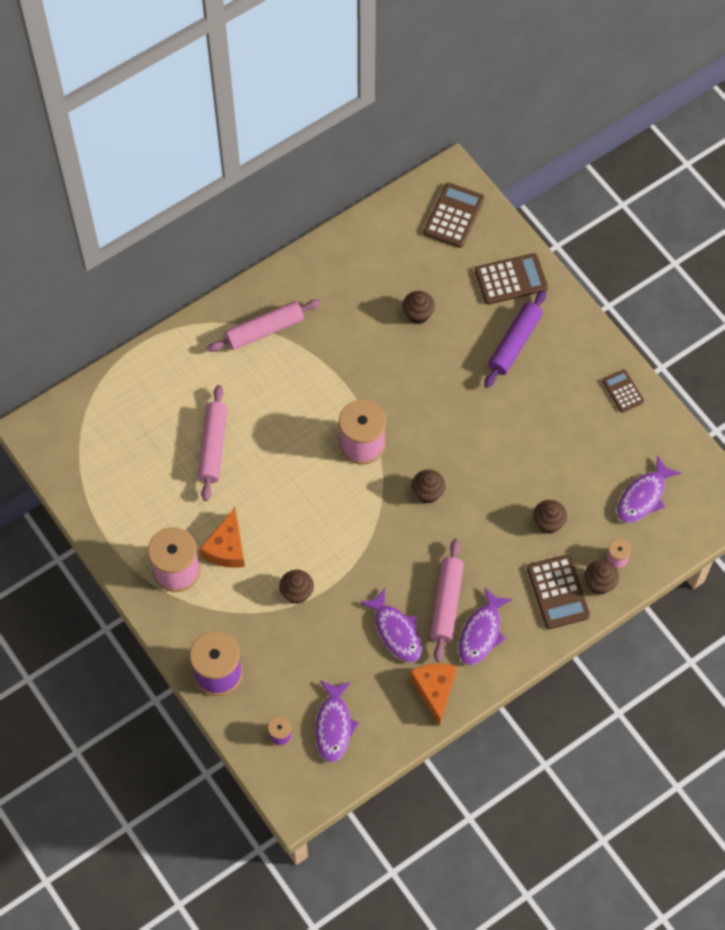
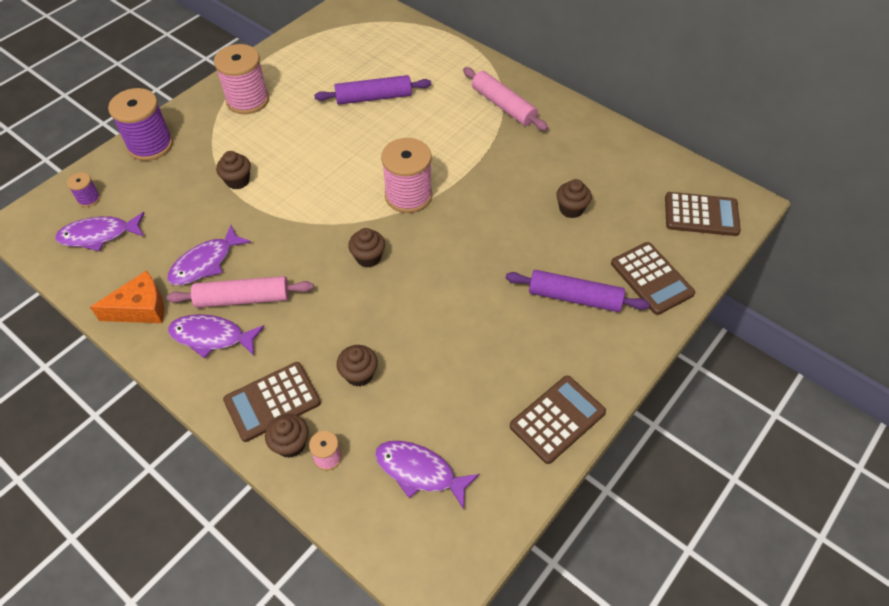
camera: 75 degrees right, 10 degrees down
pink rolling pin [197,385,227,501] -> purple rolling pin [314,75,431,105]
orange cheese [200,508,245,568] -> none
brown calculator [602,369,644,413] -> brown calculator [510,376,606,464], size x1.64

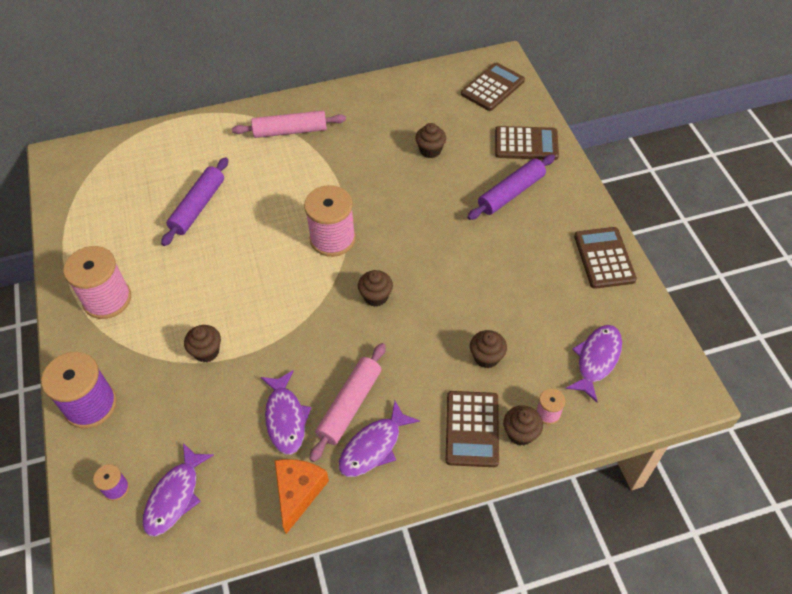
camera: 55 degrees left, 0 degrees up
purple fish [375,441,480,509] -> purple fish turned 150 degrees clockwise [565,325,622,402]

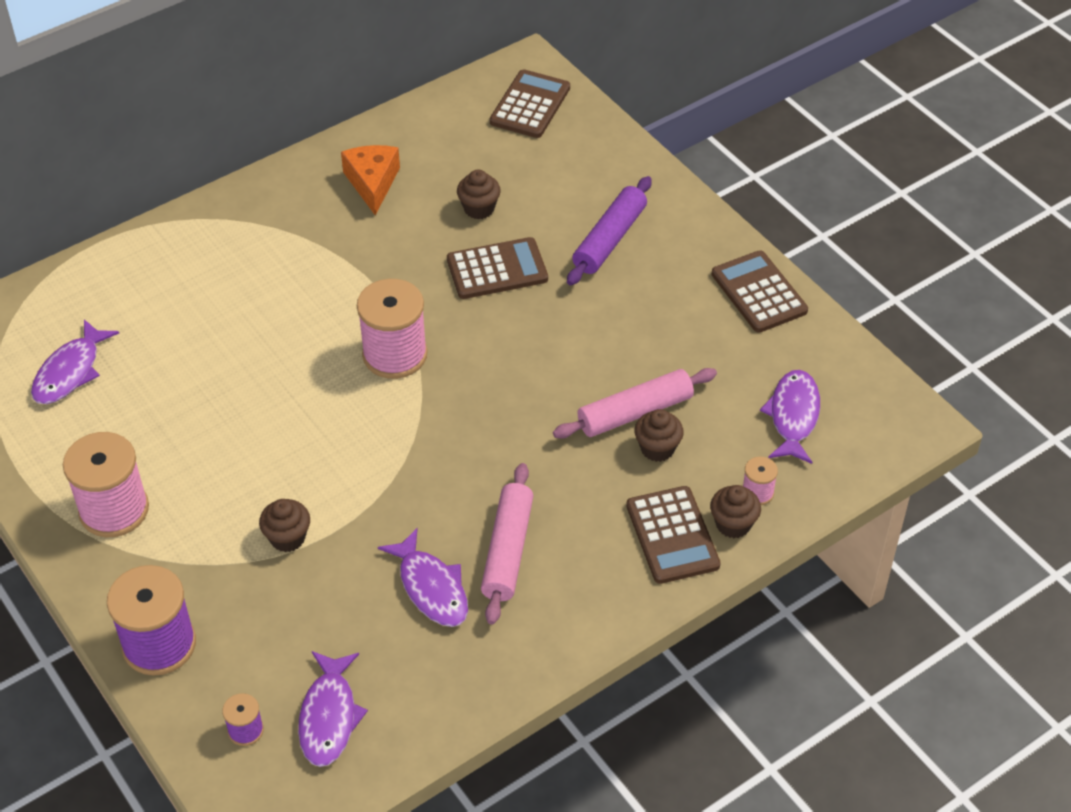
camera: 20 degrees left, 5 degrees down
purple rolling pin [161,157,228,246] -> none
pink rolling pin [232,110,346,138] -> pink rolling pin moved to [553,368,717,439]
orange cheese [274,459,329,534] -> orange cheese moved to [341,145,400,215]
purple fish [339,401,420,477] -> purple fish moved to [31,319,119,404]
brown cupcake [358,270,393,307] -> none
brown calculator [495,126,559,160] -> brown calculator moved to [447,237,548,299]

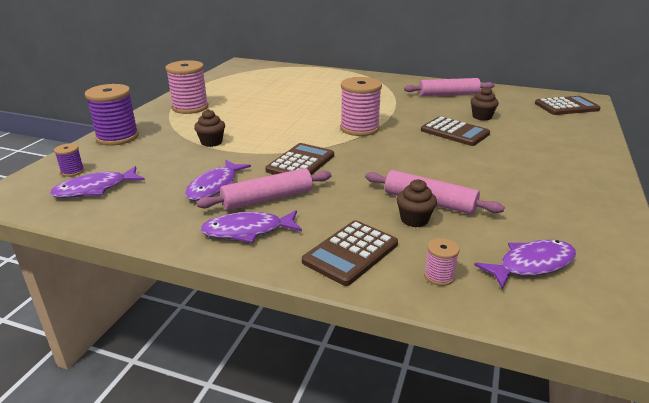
camera: 55 degrees right, 20 degrees down
purple fish [31,319,119,404] -> purple fish moved to [200,210,302,243]
orange cheese [341,145,400,215] -> pink rolling pin [404,78,495,96]
purple rolling pin [567,176,652,285] -> none
brown cupcake [710,485,761,538] -> none
brown calculator [712,250,808,333] -> brown calculator moved to [265,143,334,175]

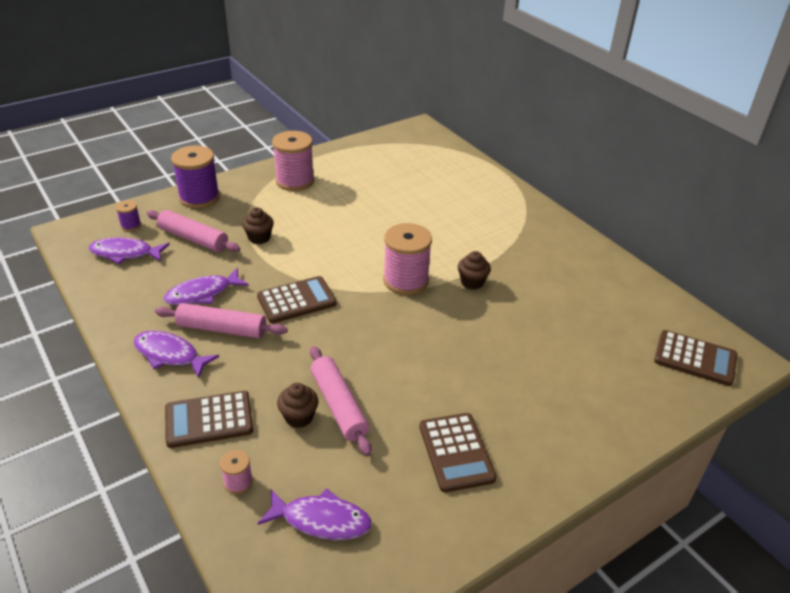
camera: 35 degrees right, 10 degrees up
pink rolling pin [404,78,495,96] -> pink rolling pin moved to [147,210,240,252]
brown calculator [421,116,490,146] -> brown calculator moved to [420,413,497,492]
brown cupcake [471,87,499,120] -> brown cupcake moved to [458,251,491,290]

